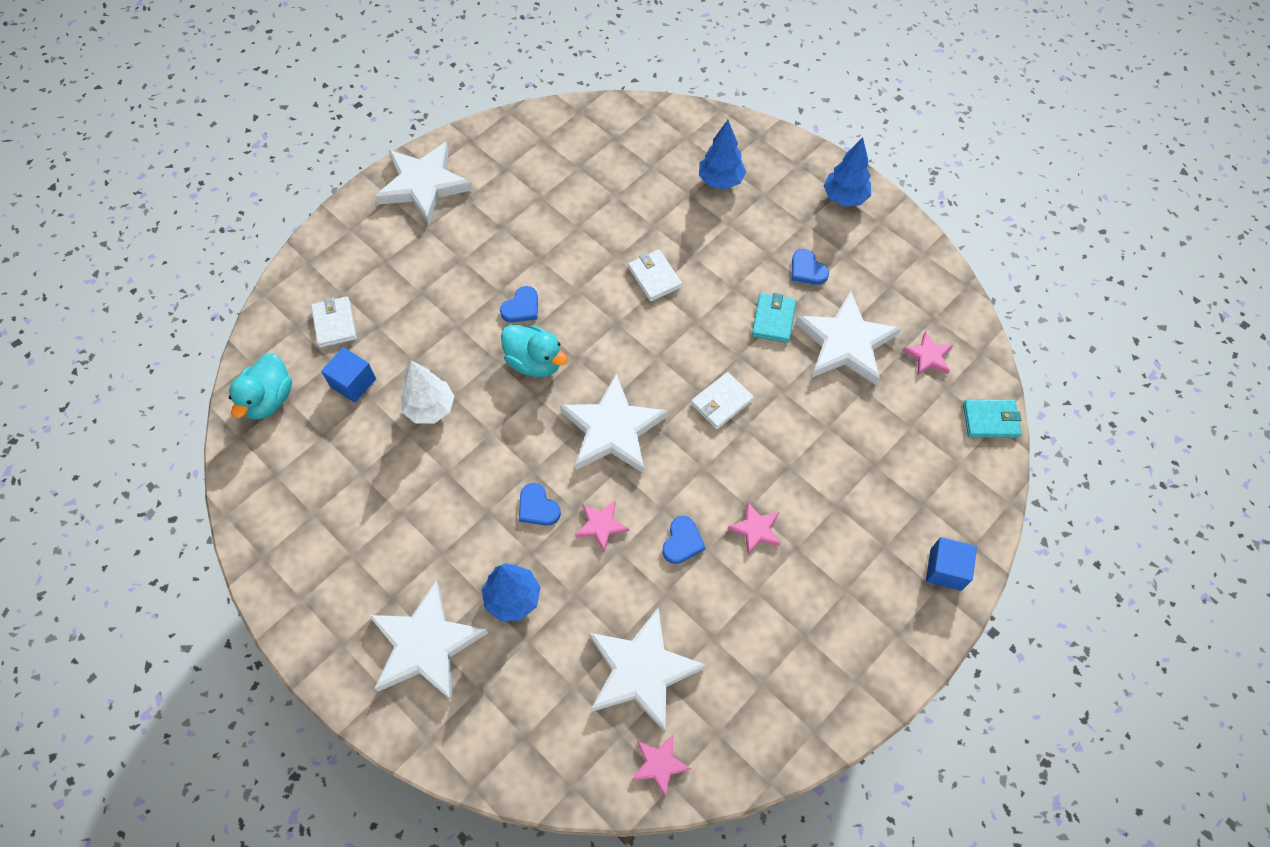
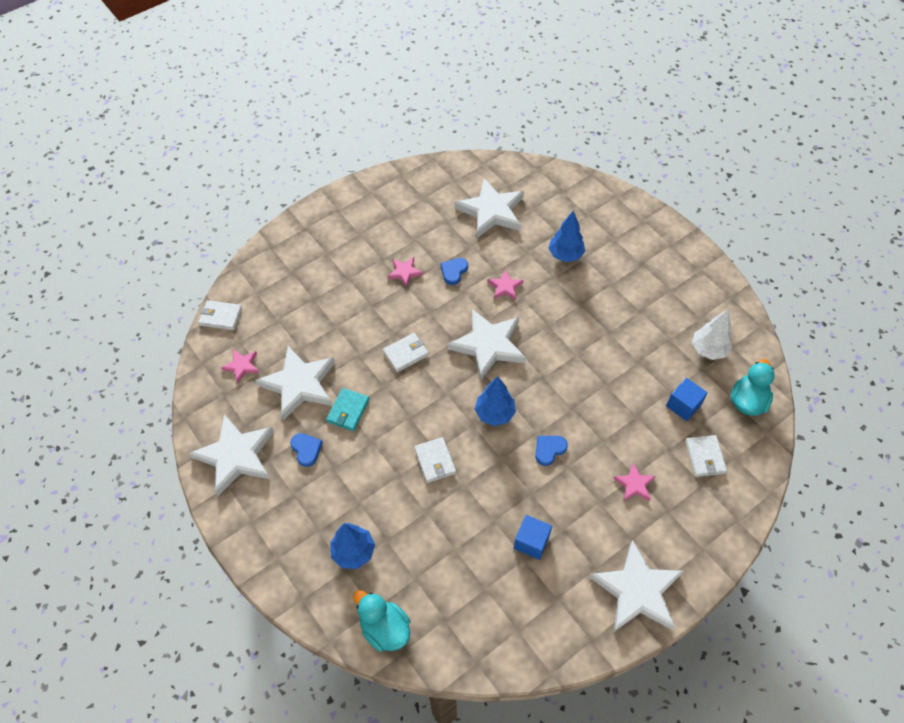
camera: 170 degrees left, 5 degrees down
white star [369,581,488,701] -> white star moved to [189,414,274,496]
white tree [401,361,455,424] -> white tree moved to [692,309,732,360]
turquoise duck [501,325,568,377] -> turquoise duck moved to [353,590,410,652]
blue heart [519,483,561,526] -> none
pink star [632,734,692,798] -> pink star moved to [613,463,655,501]
blue tree [823,137,871,206] -> blue tree moved to [475,376,516,426]
blue cube [926,537,977,591] -> blue cube moved to [514,515,552,560]
turquoise wallet [963,399,1021,438] -> white wallet [198,300,242,330]

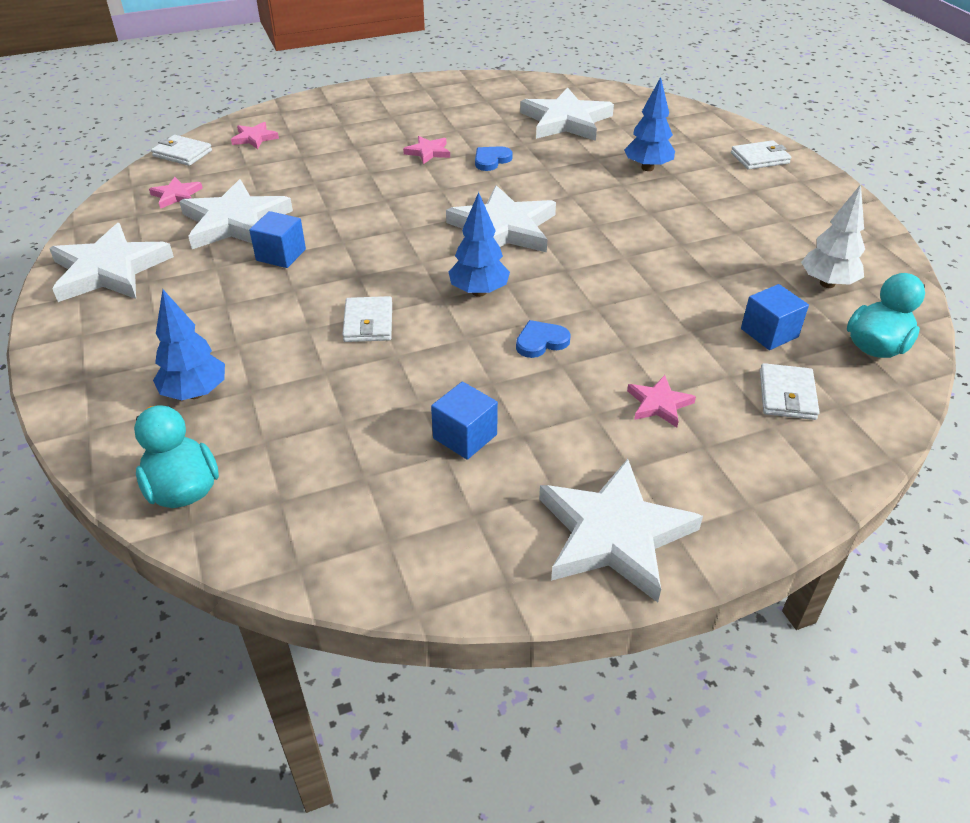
camera: 15 degrees right, 15 degrees down
blue heart [290,433,323,467] -> none
turquoise wallet [326,388,369,431] -> blue cube [249,211,306,268]
white wallet [383,333,429,372] -> white wallet moved to [731,140,791,170]
pink star [487,270,524,300] -> pink star moved to [231,122,279,149]

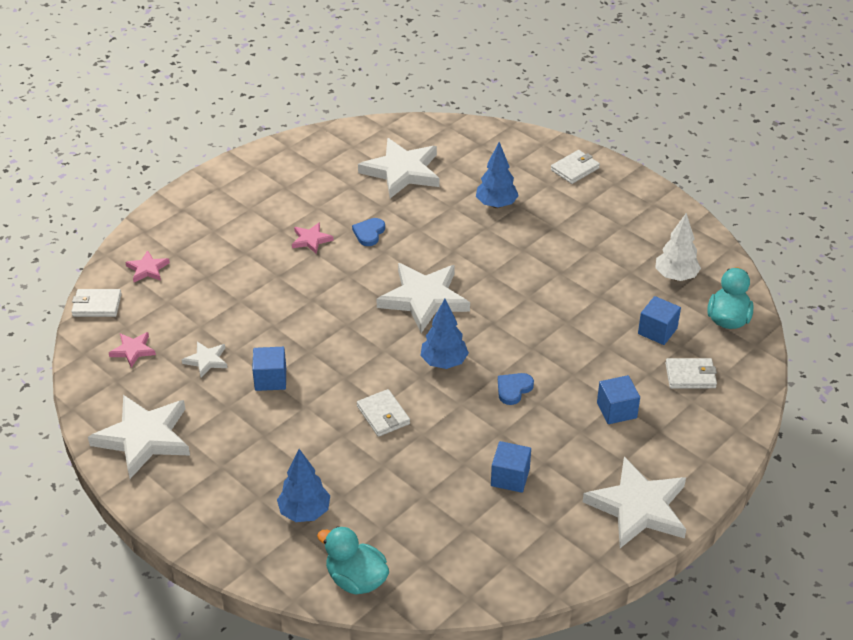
camera: 25 degrees left, 0 degrees up
white star [179,179,293,249] -> white star [182,342,228,377], size x0.48
pink star [627,375,696,428] -> blue cube [597,375,640,424]
white wallet [760,363,820,420] -> white wallet turned 75 degrees counterclockwise [665,358,717,389]

